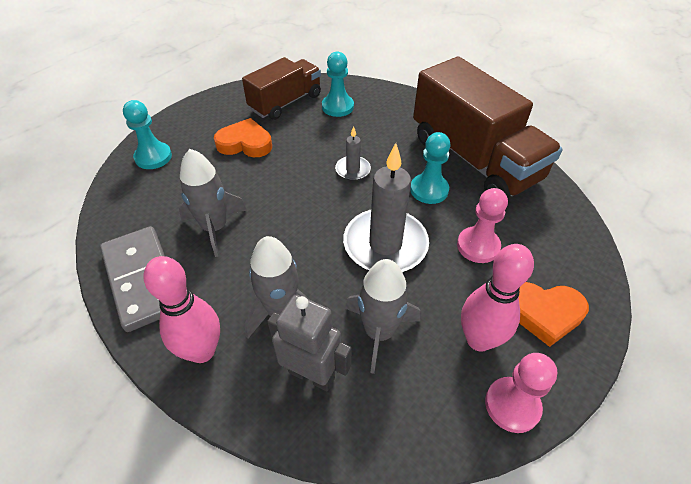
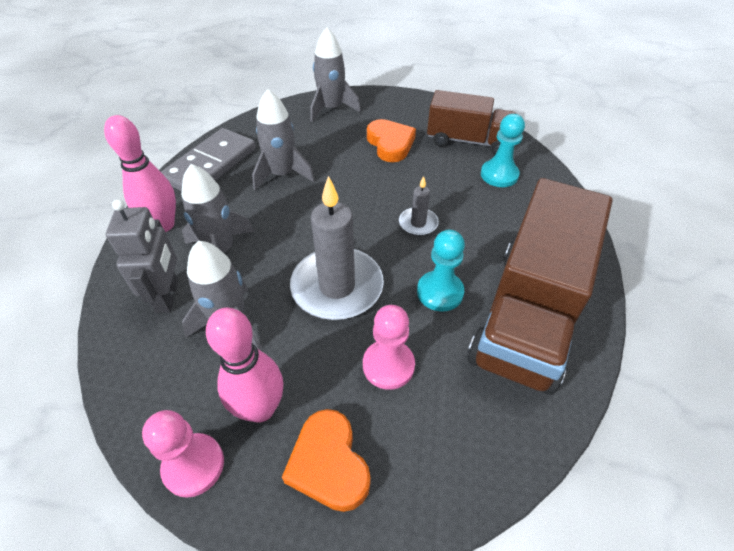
camera: 60 degrees right, 0 degrees up
turquoise pawn [123,100,172,169] -> grey rocket [310,27,361,122]

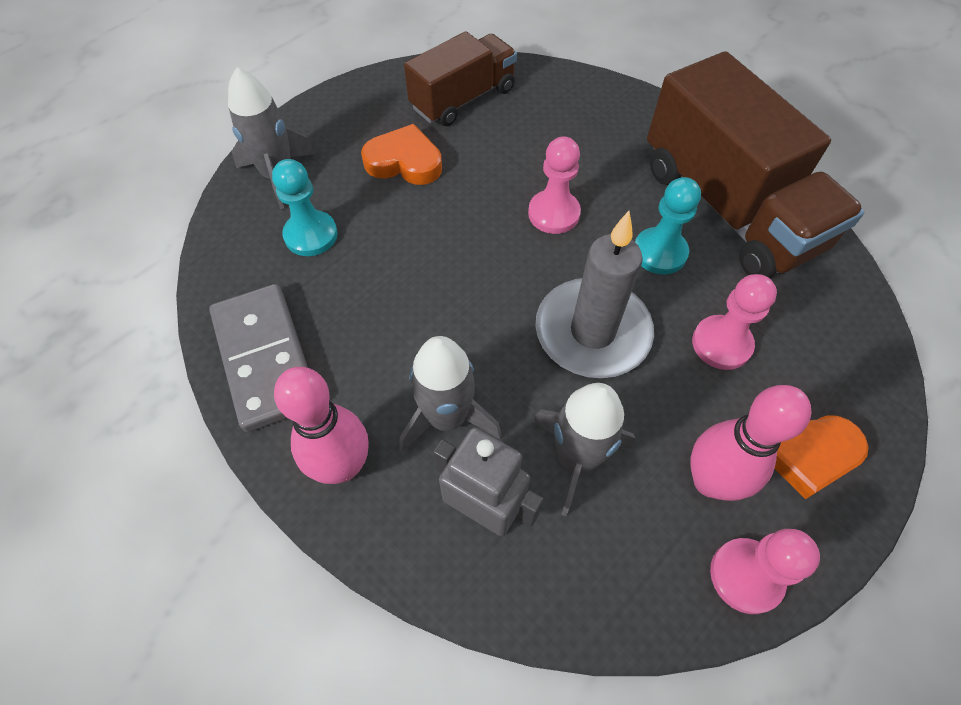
camera: 55 degrees left, 10 degrees up
grey rocket [252,89,315,190] -> none
grey candle [399,176,439,236] -> pink pawn [528,137,581,234]
turquoise pawn [481,114,525,187] -> turquoise pawn moved to [272,159,338,256]

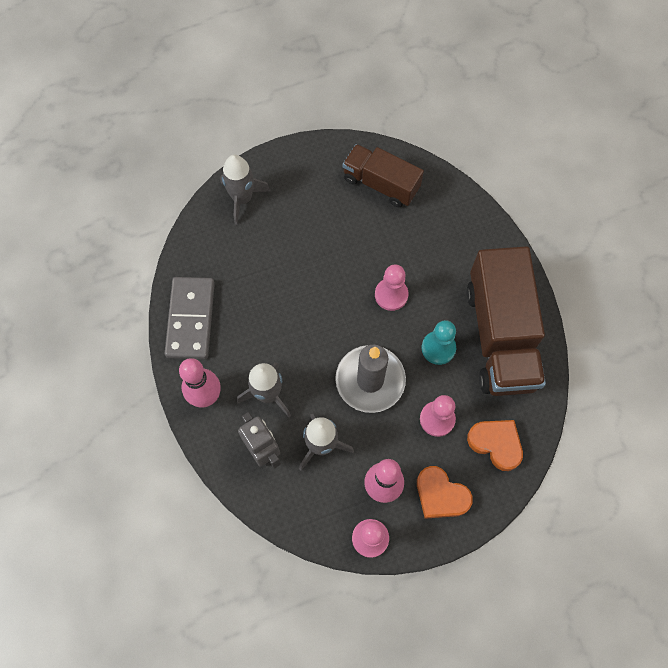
camera: 25 degrees right, 10 degrees up
turquoise pawn [272,159,338,256] -> none
orange heart [361,124,442,185] -> orange heart moved to [467,420,523,471]
brown truck [404,31,517,126] -> brown truck turned 135 degrees counterclockwise [343,144,424,207]

